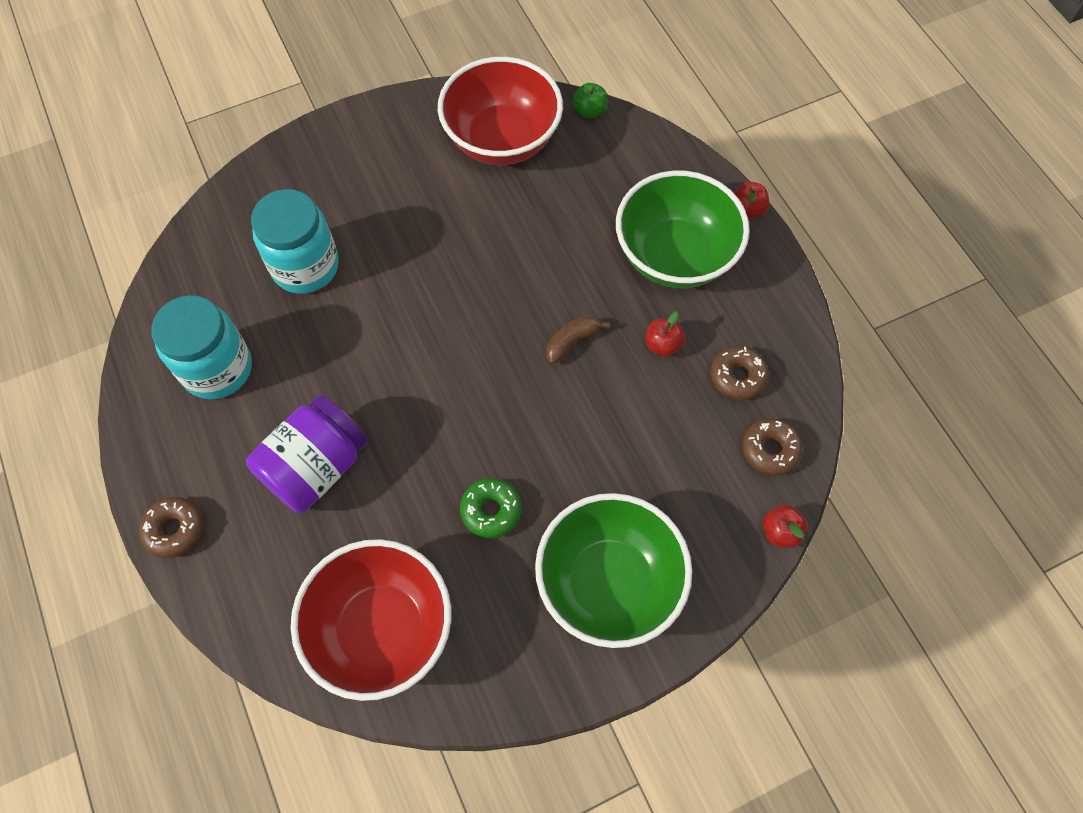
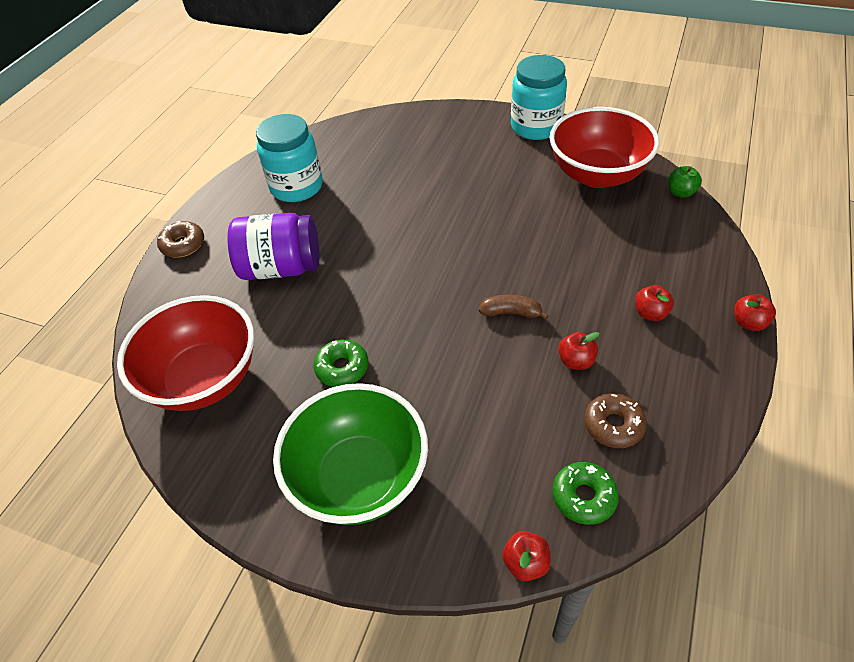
camera: 50 degrees right, 15 degrees down
turquoise jar [251,189,339,294] -> turquoise jar moved to [511,55,567,140]
green bowl [616,171,750,288] -> red apple [635,285,674,321]
brown donut [742,418,803,476] -> green donut [552,462,619,525]

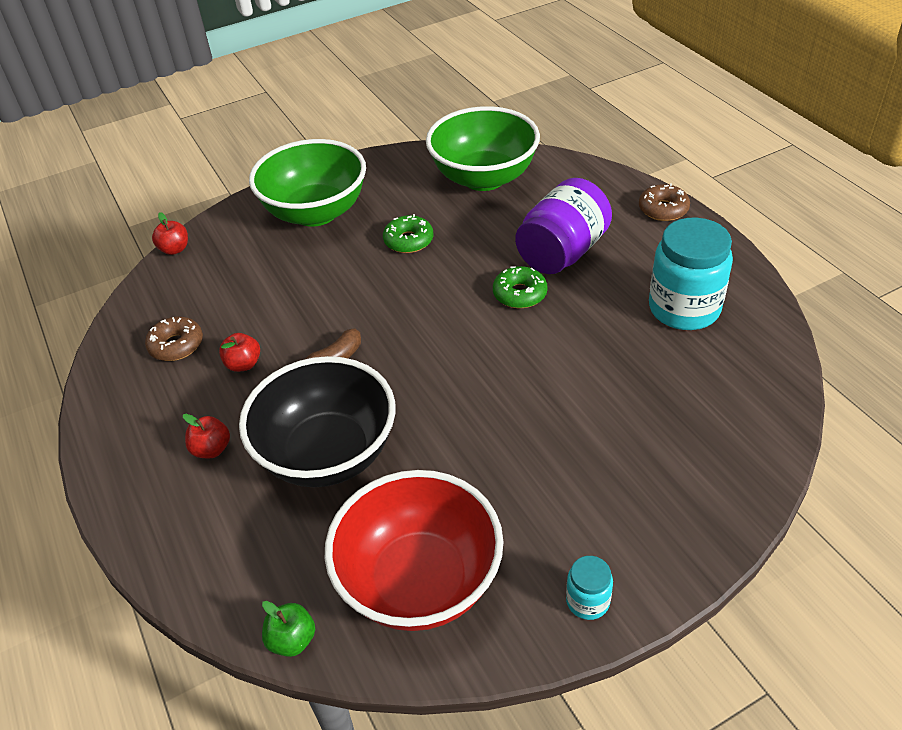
camera: 130 degrees right, 5 degrees down
red bowl [117,295,254,411] -> green bowl [426,106,540,191]
turquoise jar [511,55,567,140] -> turquoise jar [566,556,613,620], size x0.47
green donut [552,462,619,525] -> green donut moved to [493,266,548,308]
red apple [734,294,776,331] -> none
none -> black bowl [239,356,396,487]

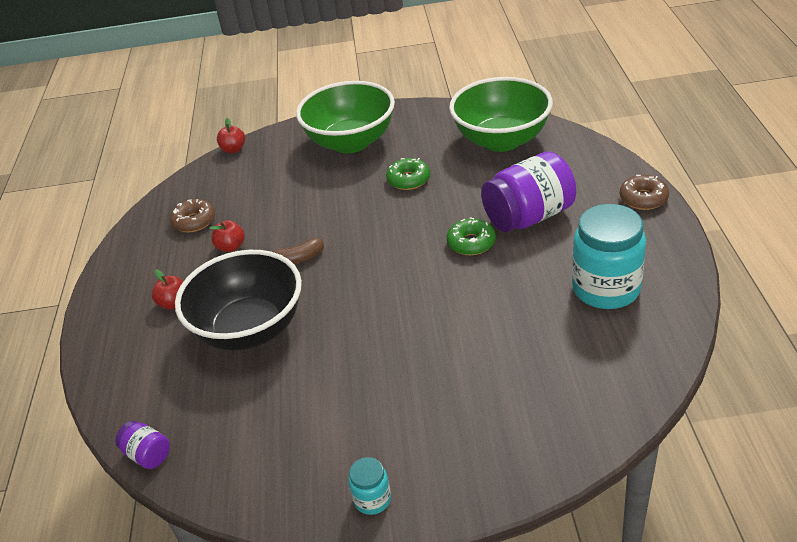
camera: 25 degrees right, 5 degrees down
green apple [262,601,315,657] -> purple jar [115,421,170,469]
red bowl [325,470,503,631] -> none

